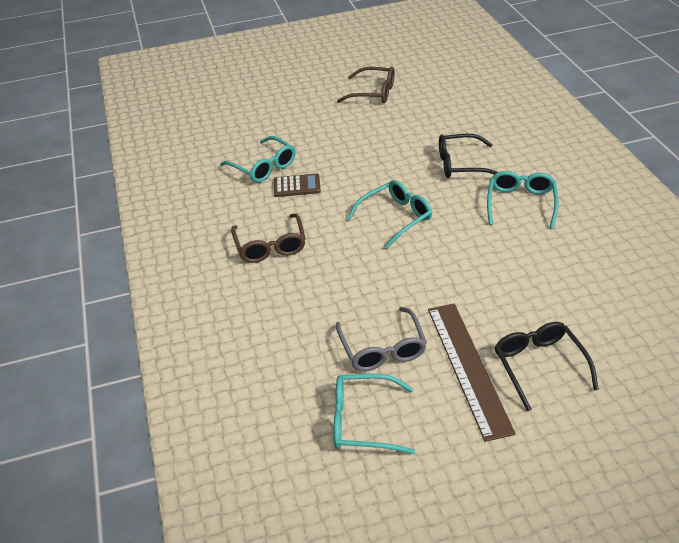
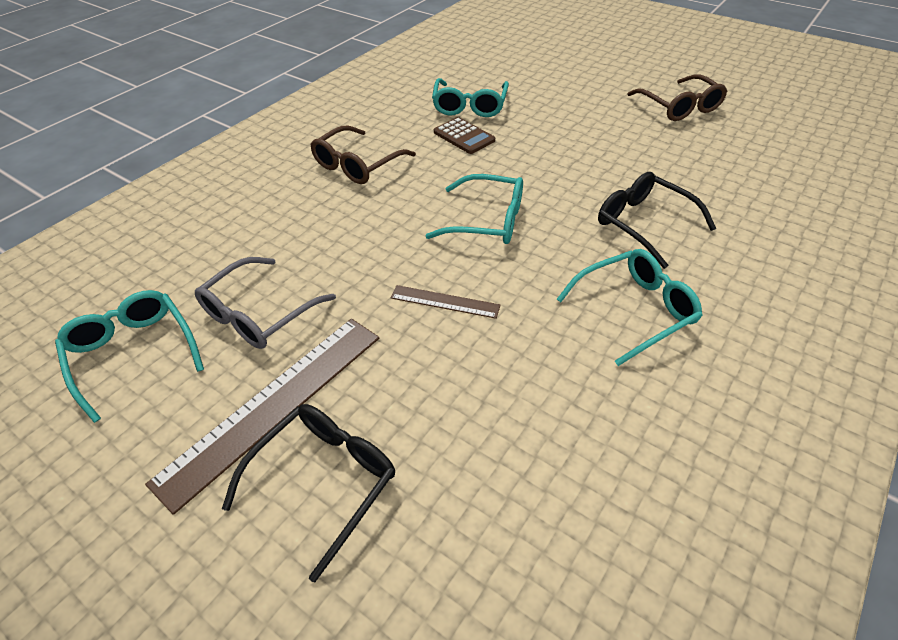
camera: 50 degrees right, 5 degrees up
none -> brown ruler [391,285,501,319]

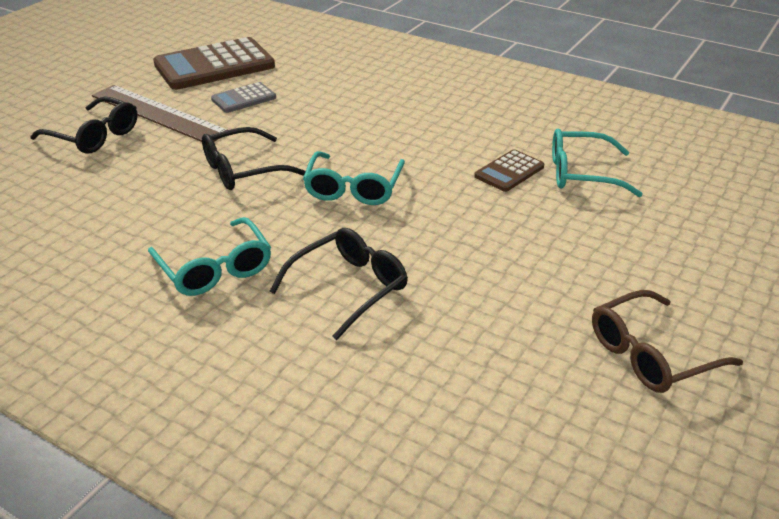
camera: 85 degrees right, 10 degrees down
turquoise glasses [55,290,204,423] -> brown calculator [153,37,275,90]
grey glasses [195,257,336,349] -> grey calculator [211,82,276,113]
brown glasses [310,126,416,184] -> none
brown ruler [391,285,501,319] -> black glasses [202,127,306,190]

